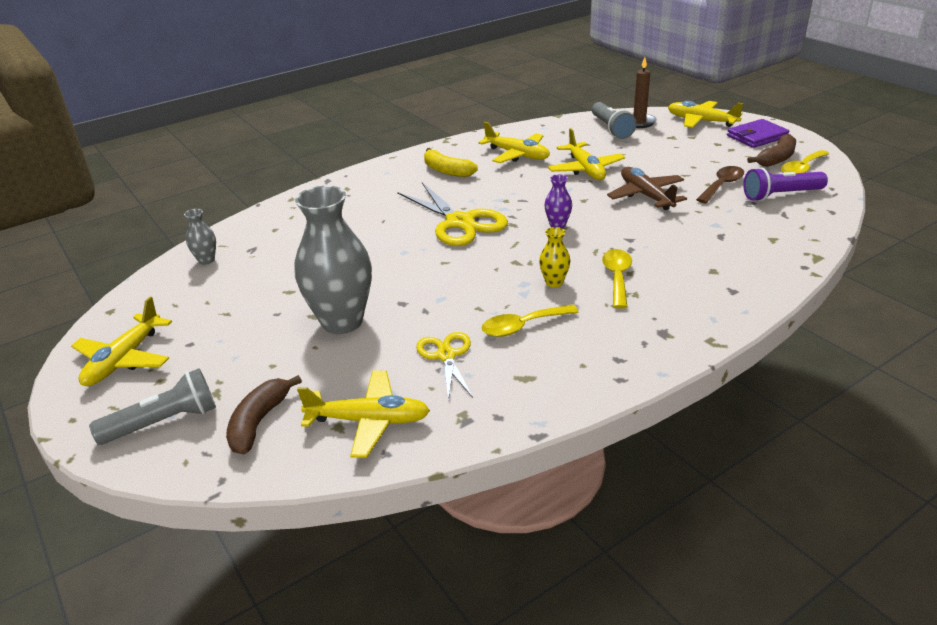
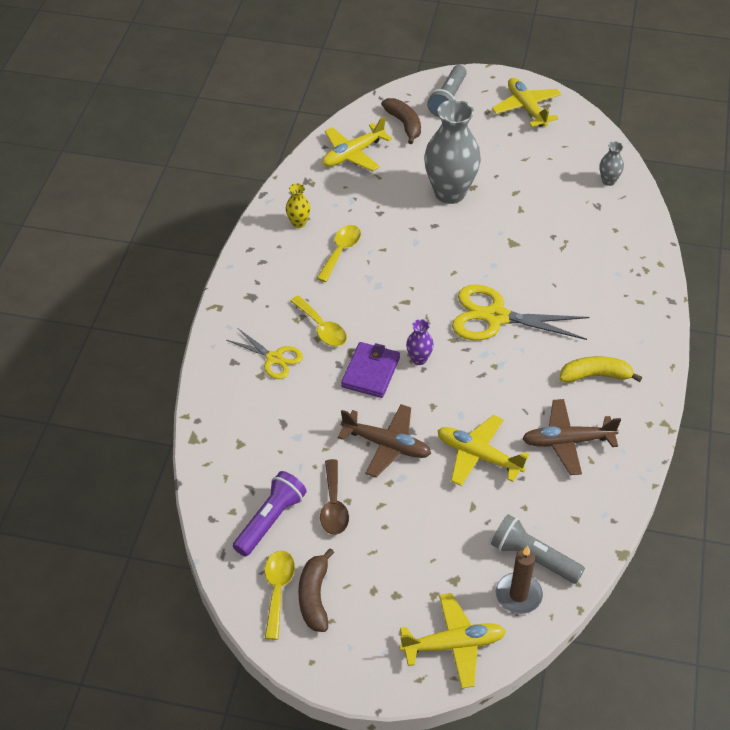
camera: 135 degrees right, 15 degrees up
yellow scissors [416,332,473,400] -> yellow scissors moved to [227,328,303,379]
yellow plane [478,122,550,163] -> brown plane [522,399,621,475]
yellow vase [539,227,571,287] -> yellow vase moved to [286,183,311,228]
purple wallet [727,119,789,148] -> purple wallet moved to [341,342,400,398]

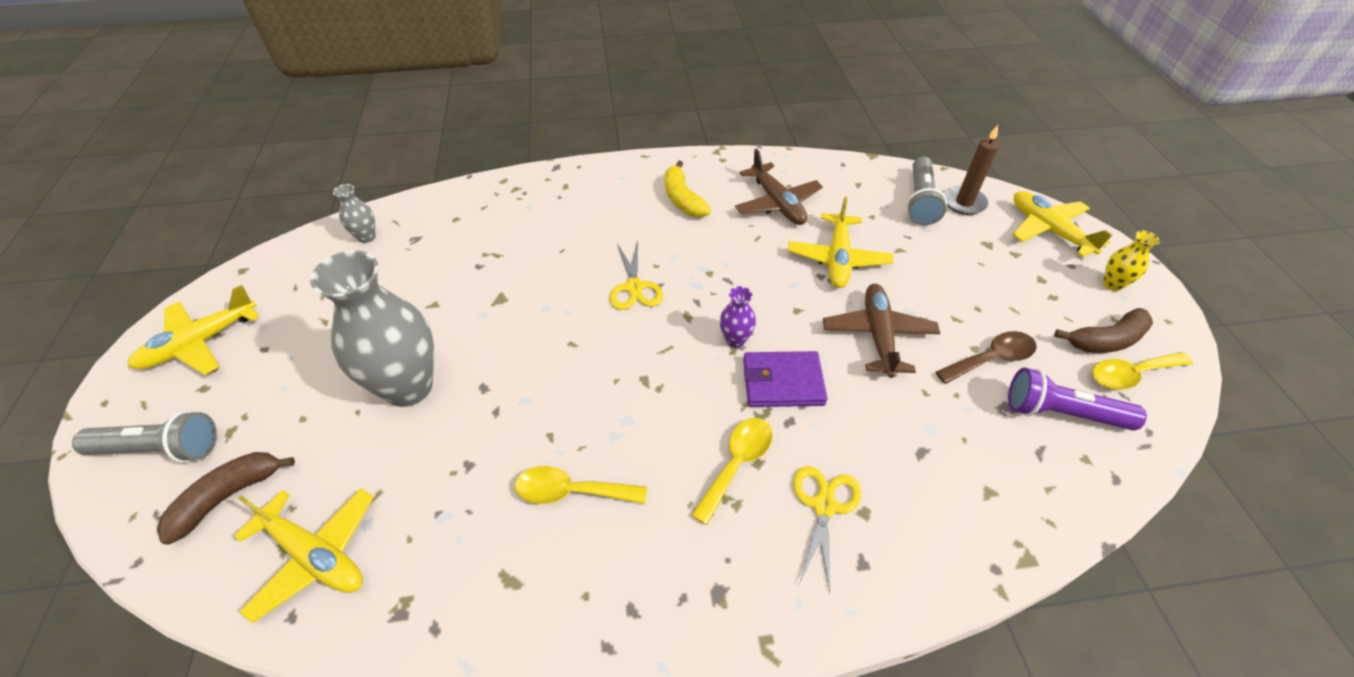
camera: 110 degrees left, 0 degrees up
yellow vase [286,183,311,228] -> yellow vase moved to [1103,231,1160,291]
yellow scissors [452,284,589,341] -> yellow scissors [610,241,663,310], size x0.58

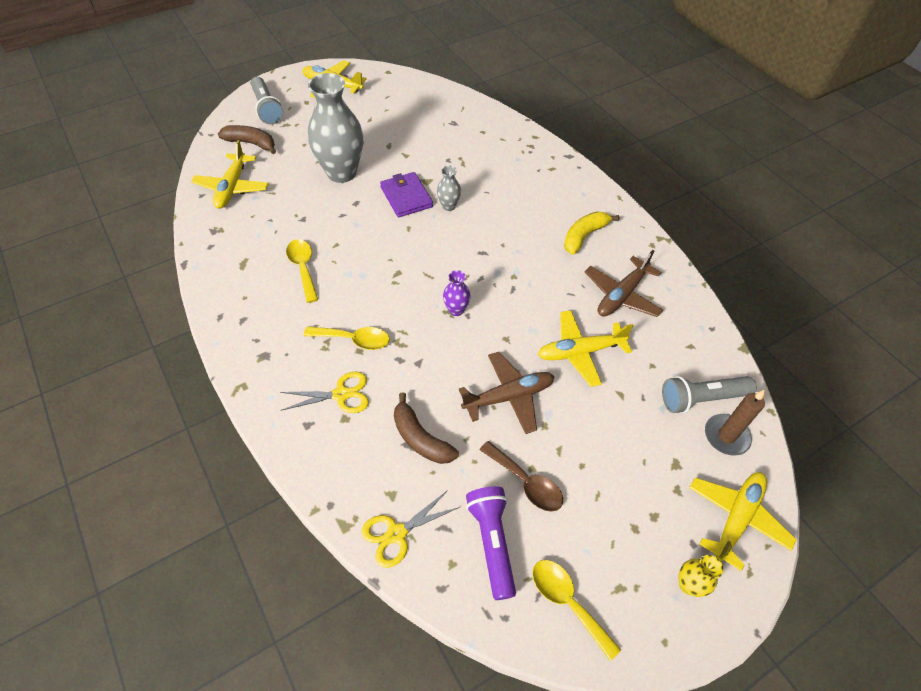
camera: 65 degrees right, 5 degrees up
grey vase [333,184,376,243] -> grey vase moved to [437,166,461,211]
yellow scissors [610,241,663,310] -> yellow scissors moved to [362,490,460,568]
purple wallet [743,351,828,407] -> purple wallet moved to [380,172,433,217]
brown banana [1054,308,1153,353] -> brown banana moved to [394,393,459,464]

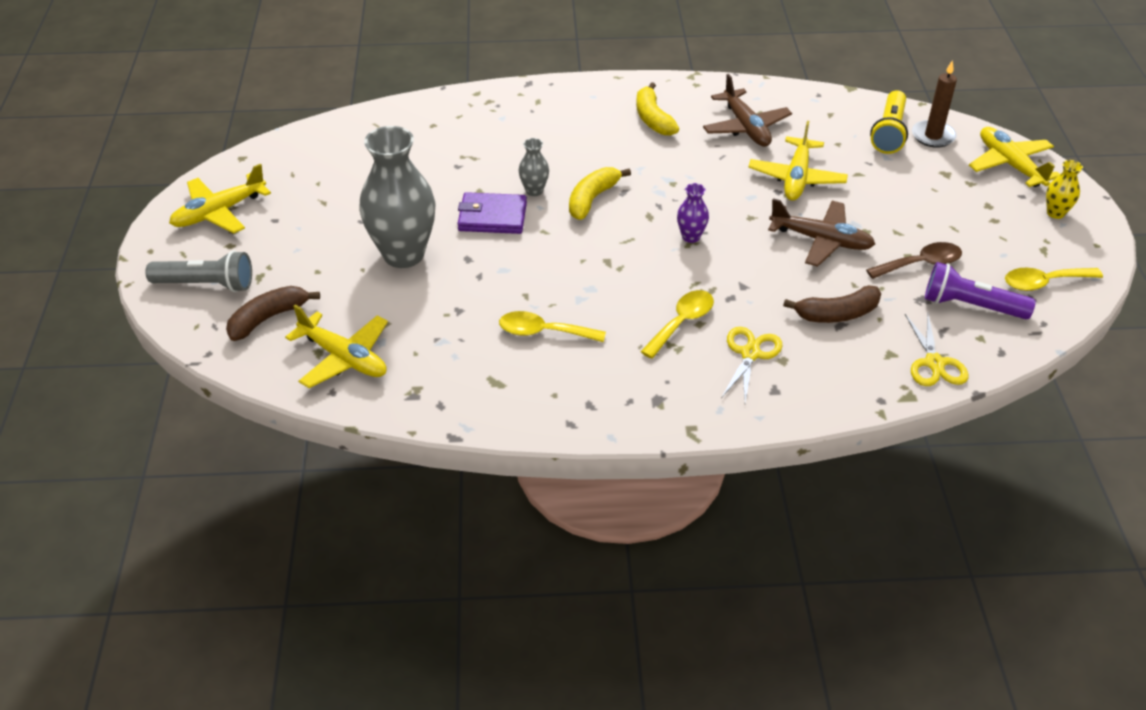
camera: 60 degrees left, 10 degrees down
brown plane [459,352,555,434] -> brown plane turned 105 degrees clockwise [768,198,875,267]
grey flashlight [662,376,756,414] -> yellow flashlight [870,90,908,154]
none -> yellow banana [569,167,631,220]

